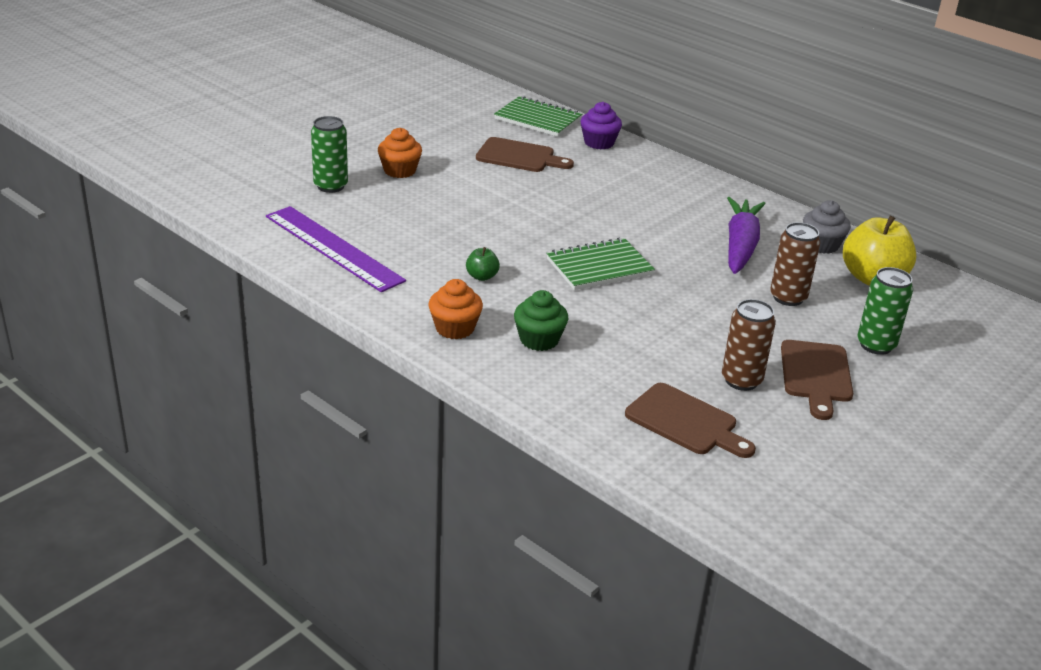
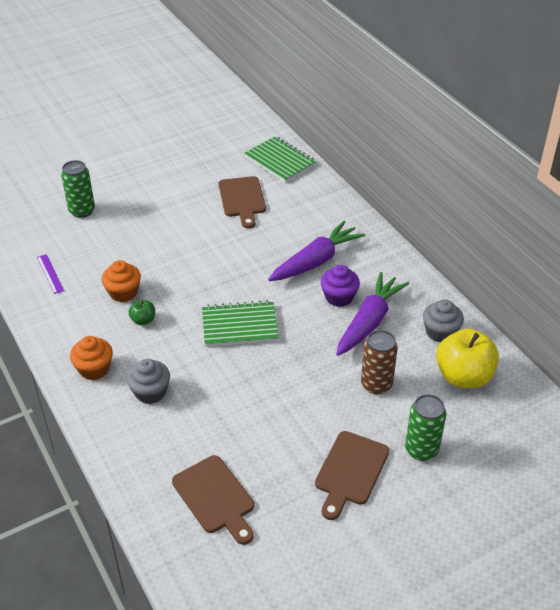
camera: 20 degrees right, 10 degrees up
purple ruler [266,206,406,292] -> purple ruler [37,254,64,294], size x0.42
orange cupcake [378,128,422,178] -> orange cupcake moved to [102,260,141,302]
brown cutting board [476,137,574,172] -> brown cutting board turned 45 degrees clockwise [219,176,266,228]
green cupcake [514,290,568,351] -> grey cupcake [127,359,170,404]
purple cupcake [580,102,622,149] -> purple cupcake moved to [321,265,360,307]
brown can [722,299,776,391] -> none
none -> purple carrot [268,221,365,281]

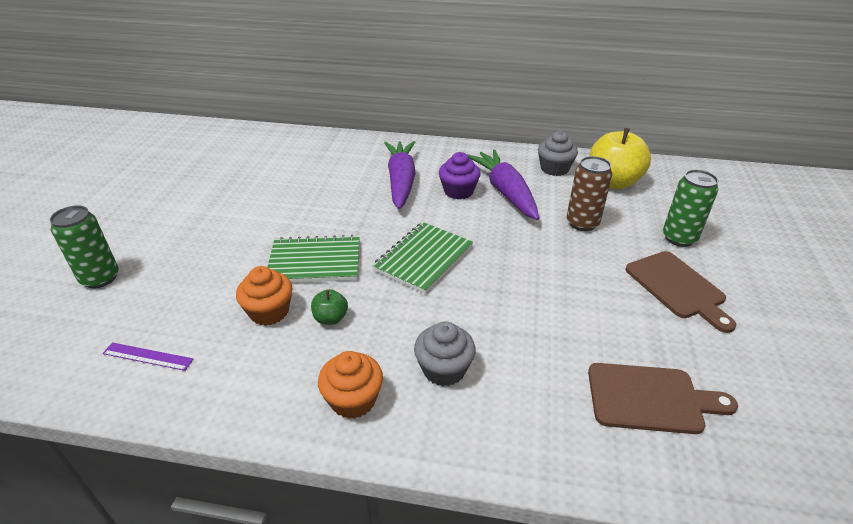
camera: 50 degrees left, 5 degrees down
brown cutting board [219,176,266,228] -> none
green notebook [244,136,316,182] -> green notebook moved to [267,235,360,283]

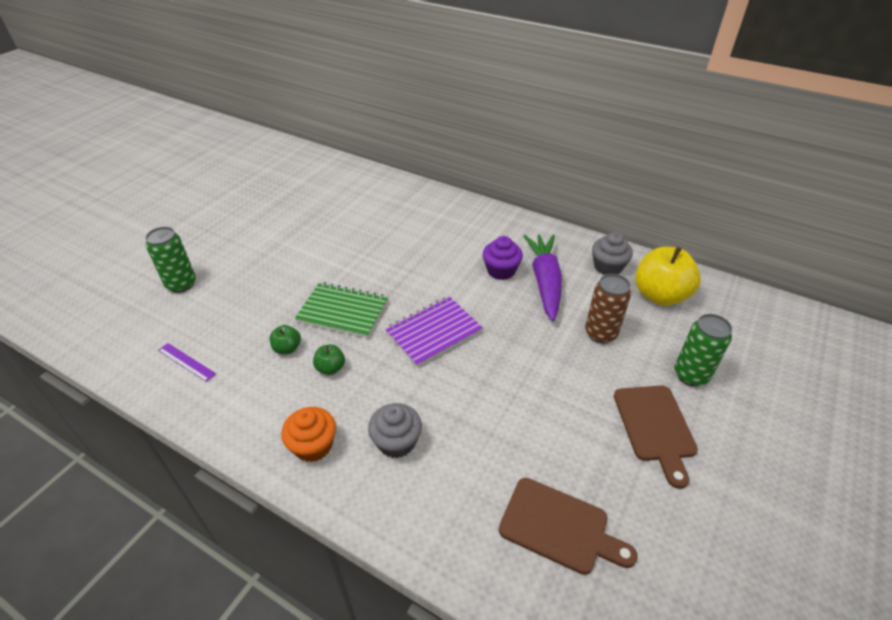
camera: 20 degrees right, 5 degrees up
orange cupcake [236,266,292,326] -> green apple [270,325,301,354]
green notebook [372,222,473,294] -> purple notebook [385,296,483,367]
purple carrot [384,141,416,209] -> none

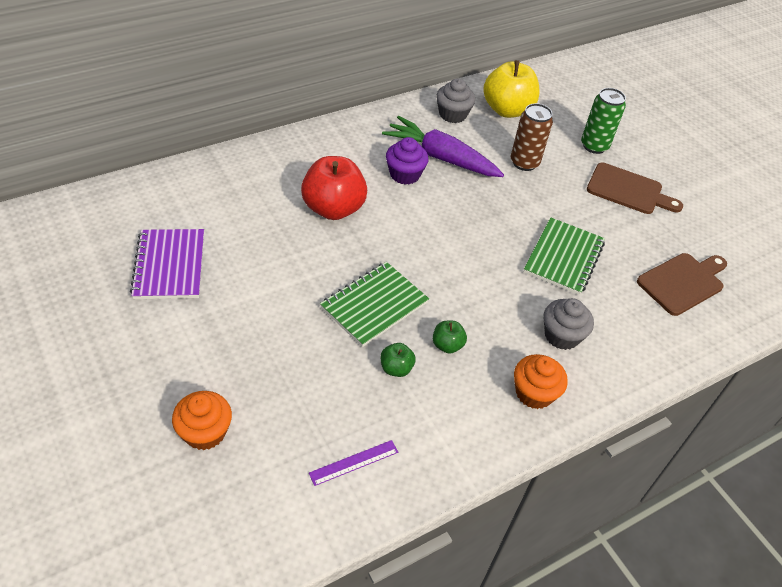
camera: 65 degrees left, 5 degrees up
green can [145,227,196,293] -> orange cupcake [172,391,232,450]
purple notebook [385,296,483,367] -> purple notebook moved to [130,229,204,299]
none -> red apple [301,156,367,220]
none -> green notebook [524,217,605,295]

